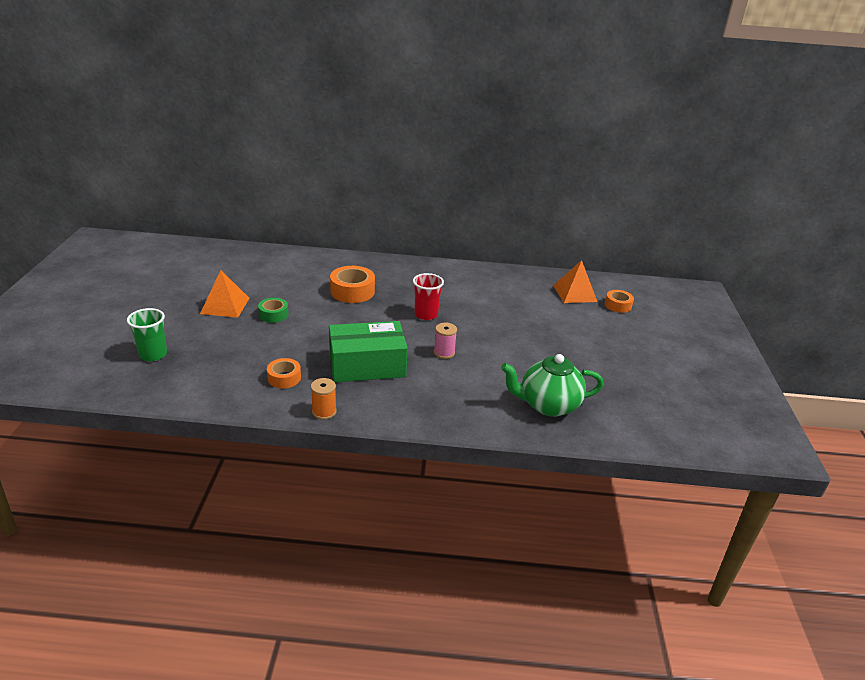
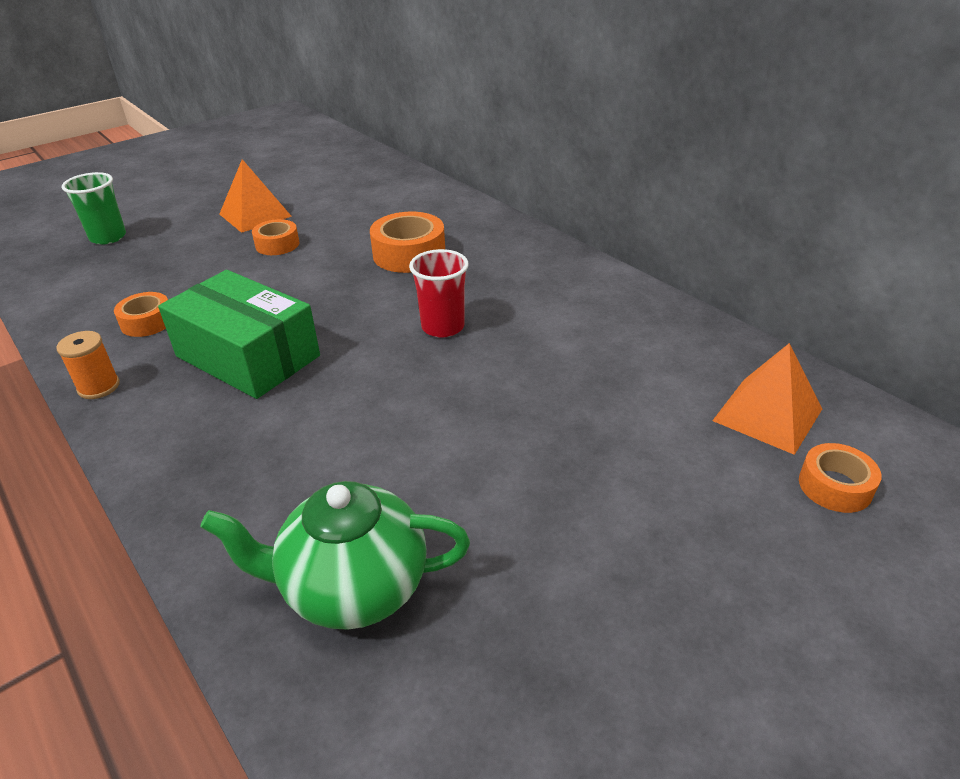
camera: 50 degrees right, 5 degrees up
green tape [258,298,289,323] -> orange tape [252,219,299,255]
pink spool [434,323,457,359] -> none
green teapot [501,354,604,417] -> green teapot turned 45 degrees counterclockwise [200,481,470,630]

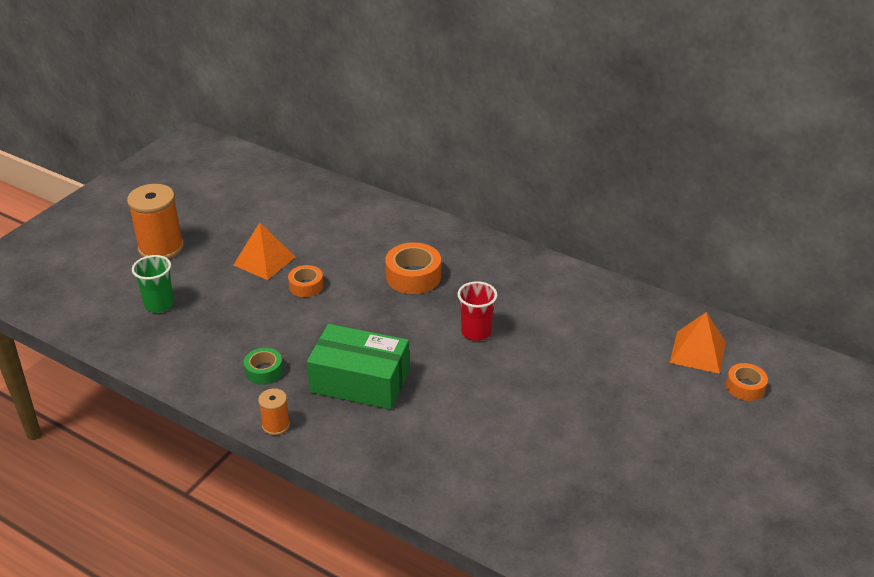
camera: 20 degrees left, 0 degrees up
orange tape [114,292,168,337] -> green tape [244,348,283,385]
green teapot [200,481,470,630] -> none
none -> orange spool [127,184,184,259]

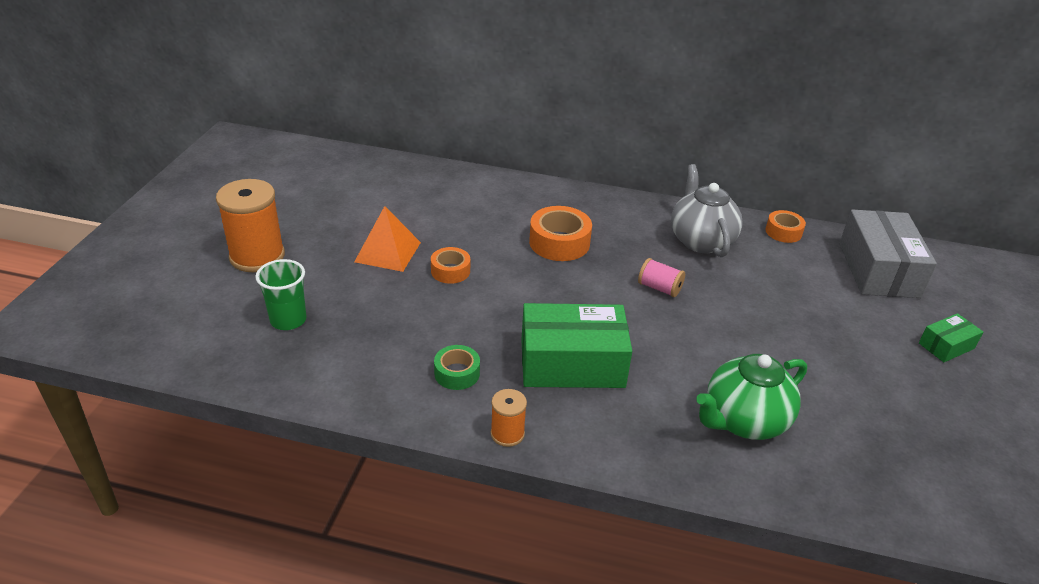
camera: 20 degrees left, 0 degrees up
red cup [457,281,497,341] -> pink spool [638,258,685,297]
orange pyramid [670,312,726,374] -> grey box [839,210,937,298]
orange tape [726,363,768,401] -> orange tape moved to [765,210,806,243]
none -> grey teapot [671,164,743,257]
none -> green teapot [696,354,807,440]
none -> green box [919,313,983,362]

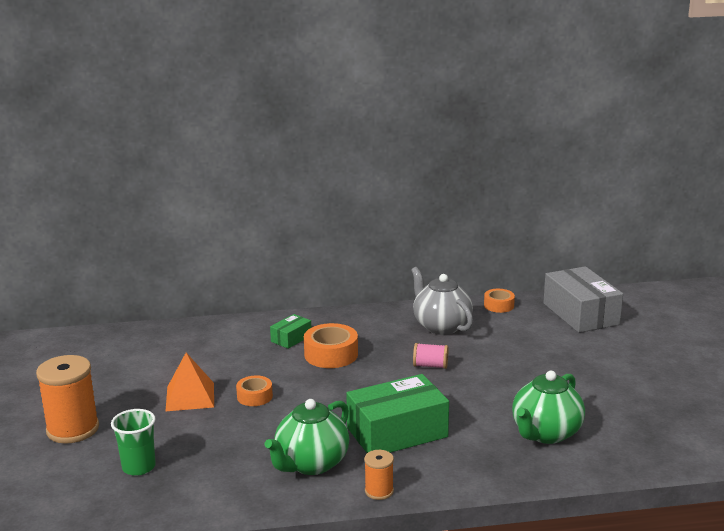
camera: 20 degrees left, 15 degrees down
green tape [434,345,480,390] -> green teapot [265,399,349,475]
green box [919,313,983,362] -> green box moved to [270,314,311,349]

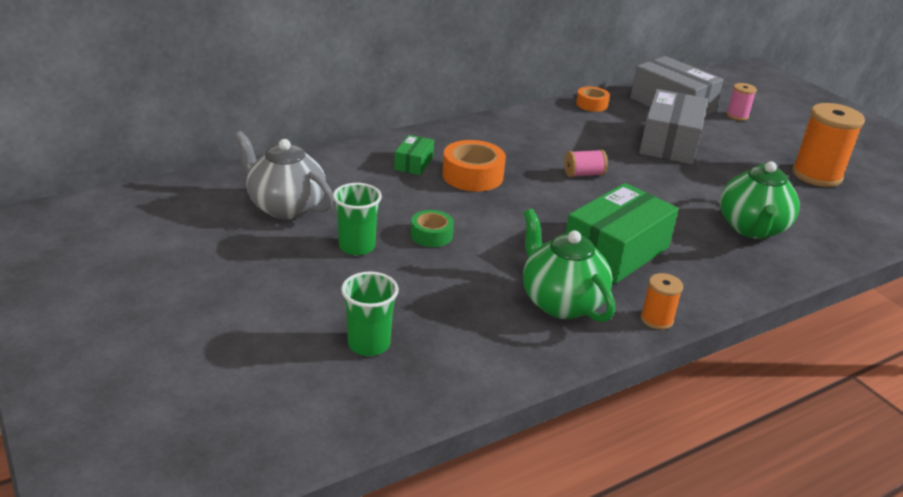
camera: 25 degrees left, 10 degrees up
orange spool [36,355,99,444] -> orange spool moved to [792,103,865,187]
orange pyramid [165,353,214,412] -> green cup [333,183,382,256]
orange tape [236,375,273,406] -> green tape [411,210,454,247]
green teapot [265,399,349,475] -> green teapot turned 135 degrees clockwise [523,209,615,322]
grey teapot [411,267,473,335] -> grey teapot moved to [234,131,334,219]
none -> grey box [639,89,708,164]
none -> pink spool [726,83,757,121]

